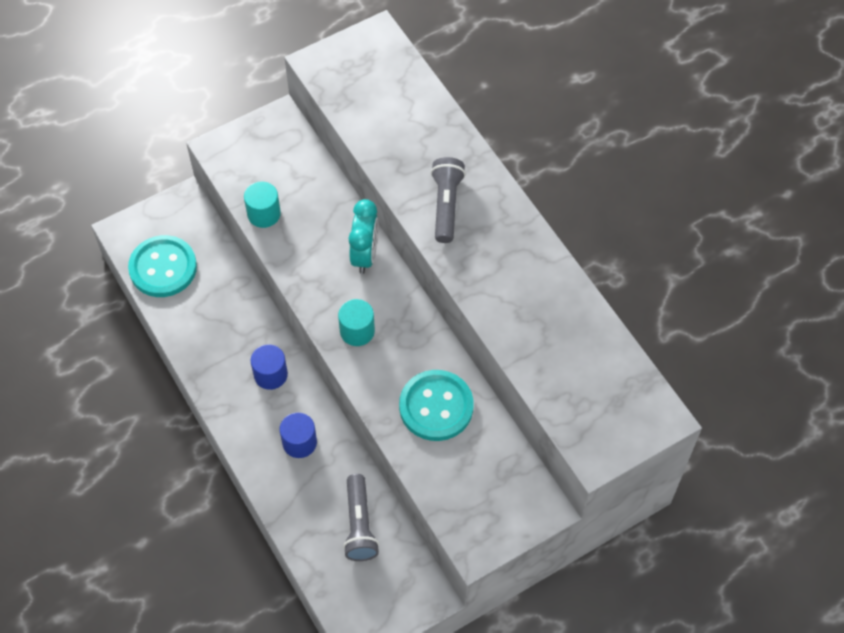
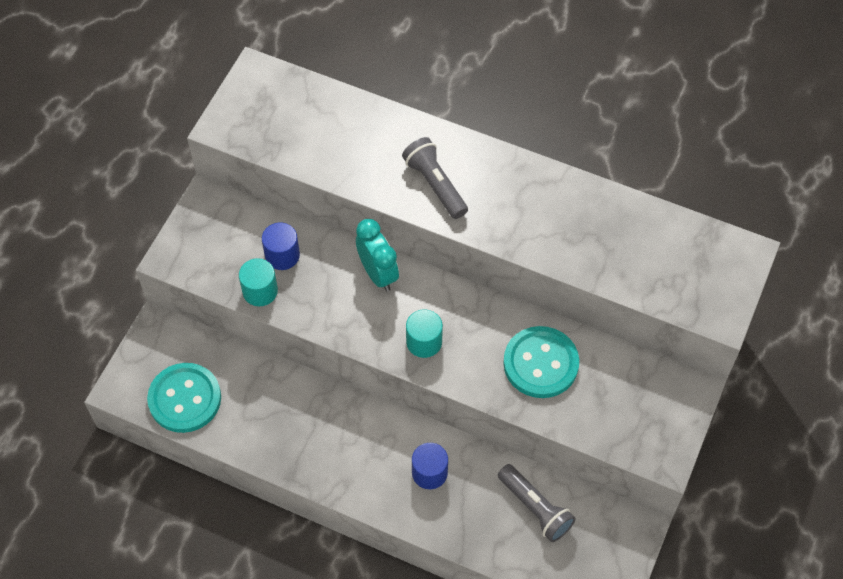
camera: 35 degrees left, 0 degrees up
blue cylinder [251,344,288,390] -> blue cylinder moved to [262,222,300,270]

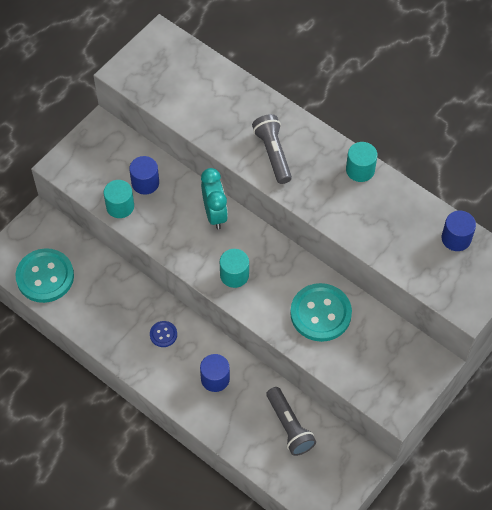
camera: 15 degrees right, 0 degrees up
none -> blue button [150,321,177,347]
none -> turquoise cylinder [346,142,378,182]
none -> blue cylinder [442,211,476,251]

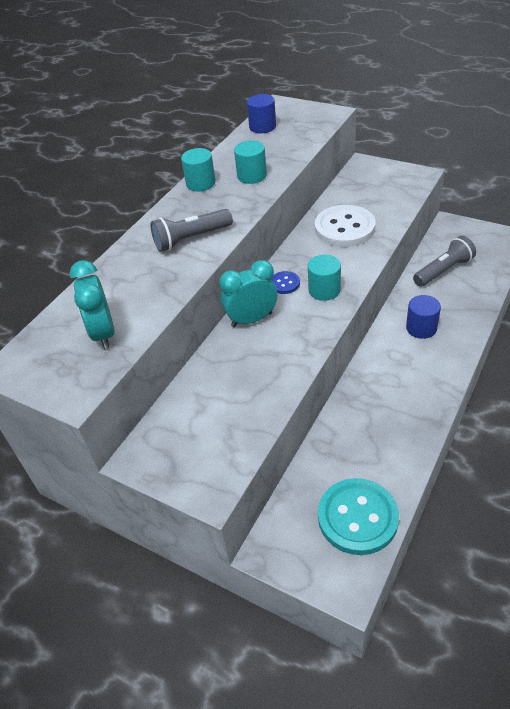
camera: 95 degrees left, 15 degrees down
turquoise cylinder [104,180,134,218] -> turquoise cylinder moved to [234,140,267,184]
blue cylinder [129,156,159,195] -> none
blue button [150,321,177,347] -> blue button moved to [271,271,300,294]
turquoise button [290,283,352,342] -> white button [315,205,376,247]
none -> turquoise clock [70,260,115,349]

